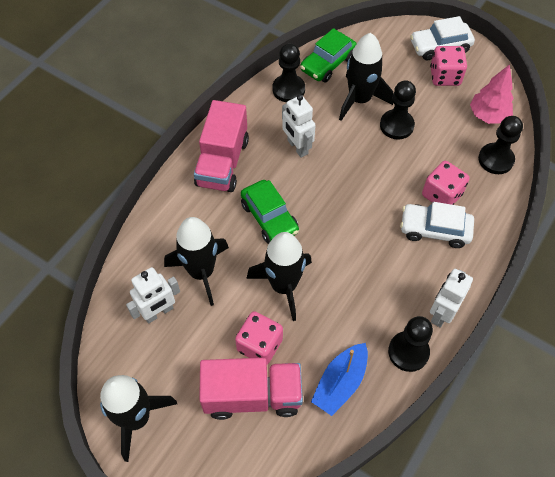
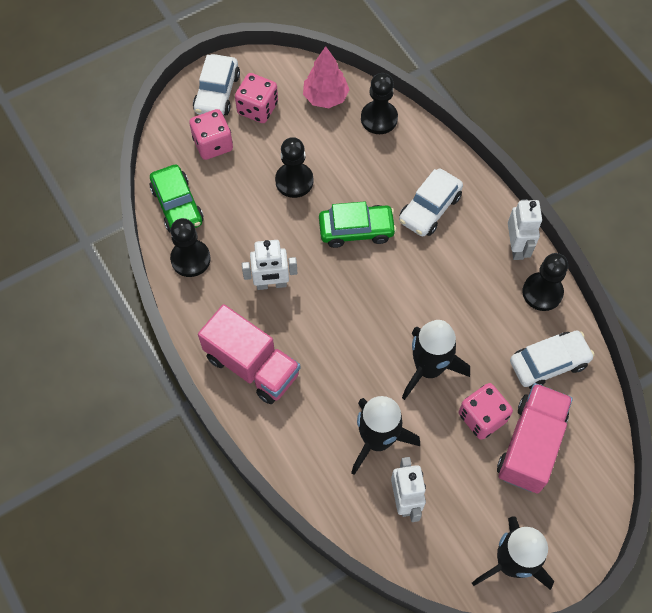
camera: 65 degrees left, 5 degrees up
green car [241,180,299,244] -> green car moved to [319,201,397,248]
blue boat [311,343,368,416] -> white car [510,331,594,389]
black rocket [339,33,393,121] -> none
pink dice [422,161,470,205] -> pink dice moved to [189,109,233,160]
white robot [430,269,473,328] -> white robot turned 150 degrees counterclockwise [508,199,542,260]

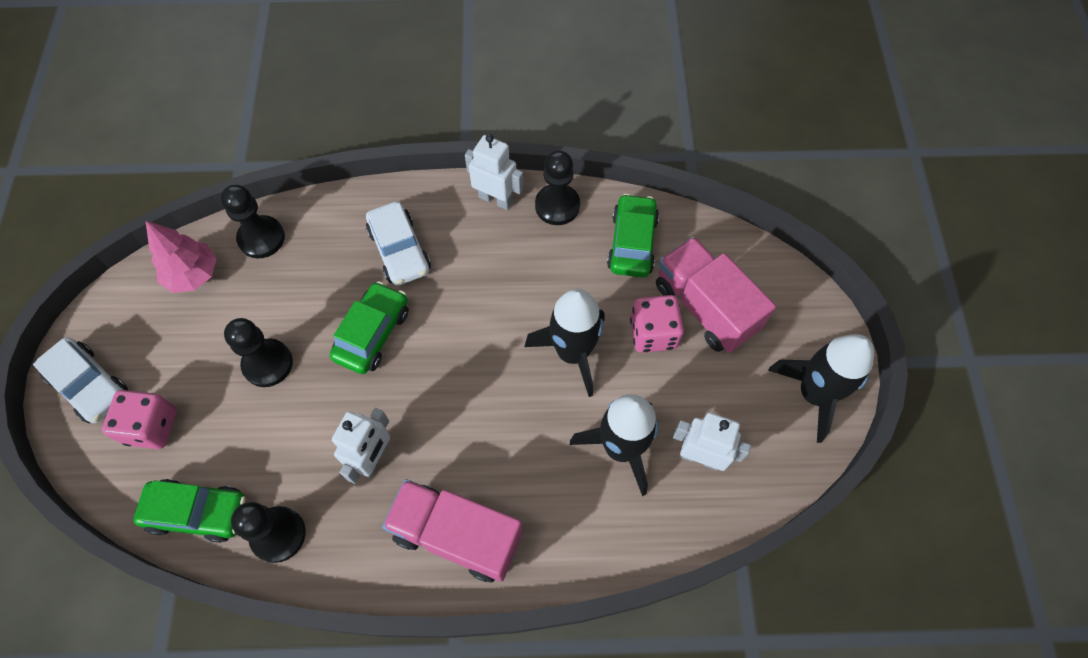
camera: 60 degrees left, 0 degrees up
pink truck [198,304,301,404] -> pink truck turned 135 degrees counterclockwise [382,479,523,582]
pink dice [235,73,278,123] -> none
white car [510,331,594,389] -> green car [607,193,659,278]

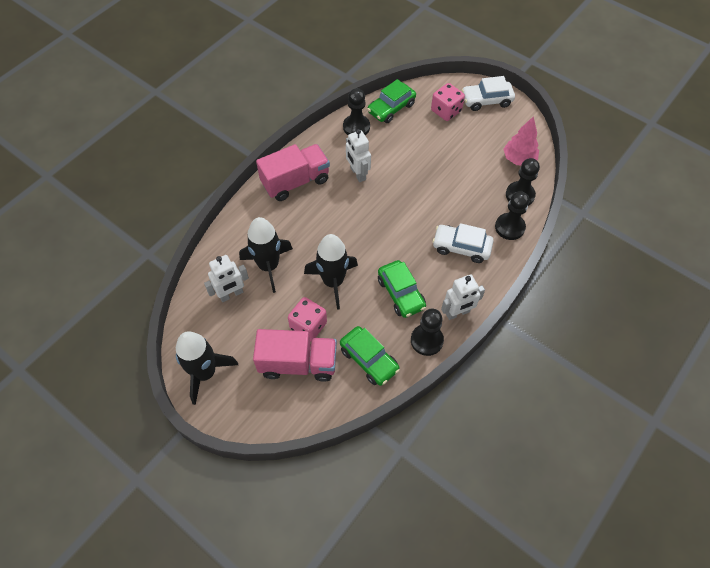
camera: 130 degrees right, 5 degrees down
black pawn [224,318,293,387] -> black pawn moved to [495,191,529,240]
green car [330,281,409,374] -> green car moved to [378,260,426,318]

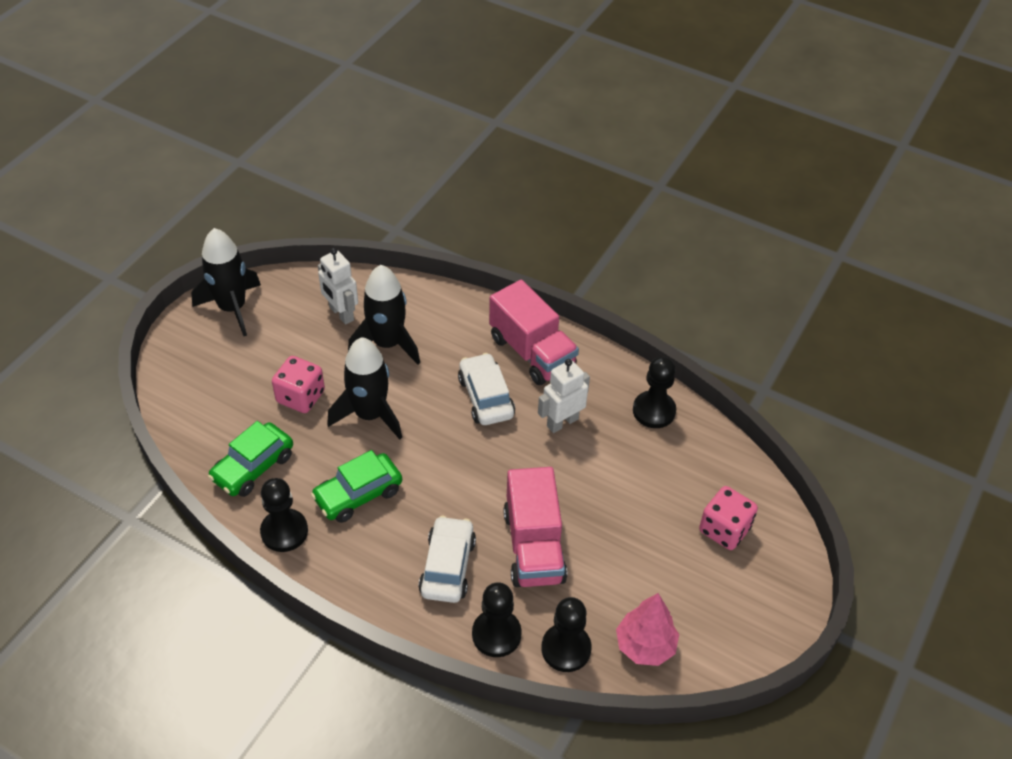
camera: 80 degrees right, 10 degrees down
pink truck [253,329,337,382] -> pink truck moved to [503,467,567,587]
green car [367,79,416,123] -> none
white robot [441,274,485,320] -> none
white car [462,76,515,111] -> white car moved to [458,353,515,425]

